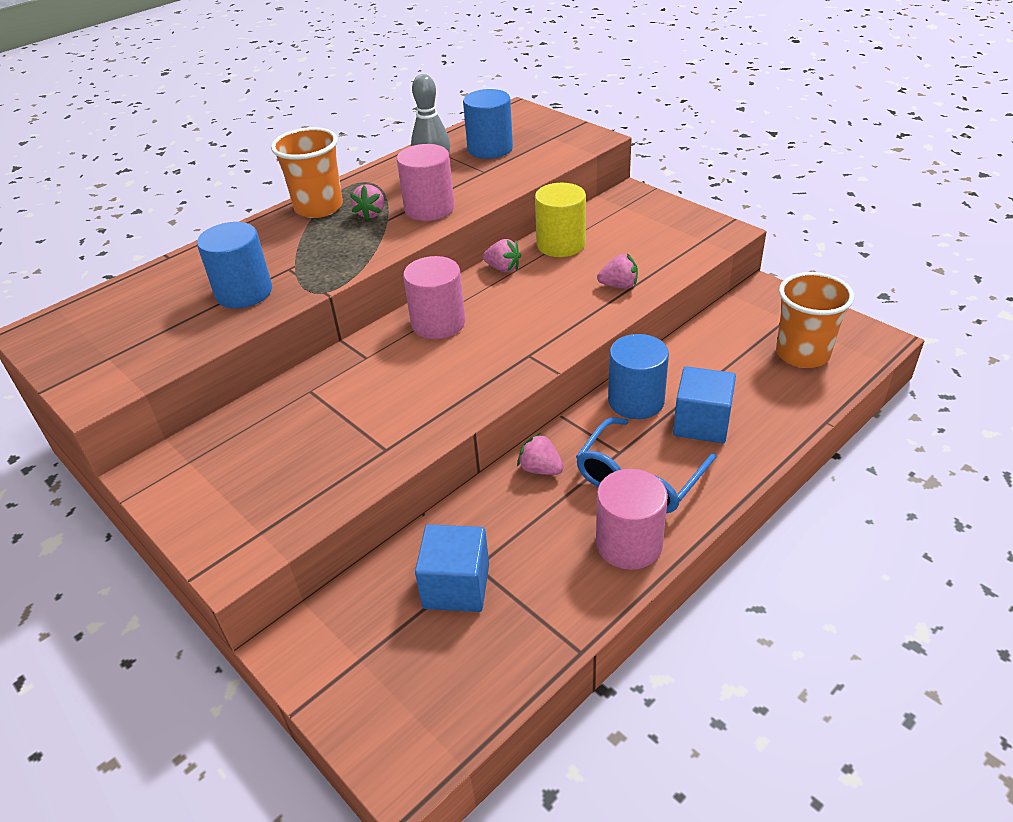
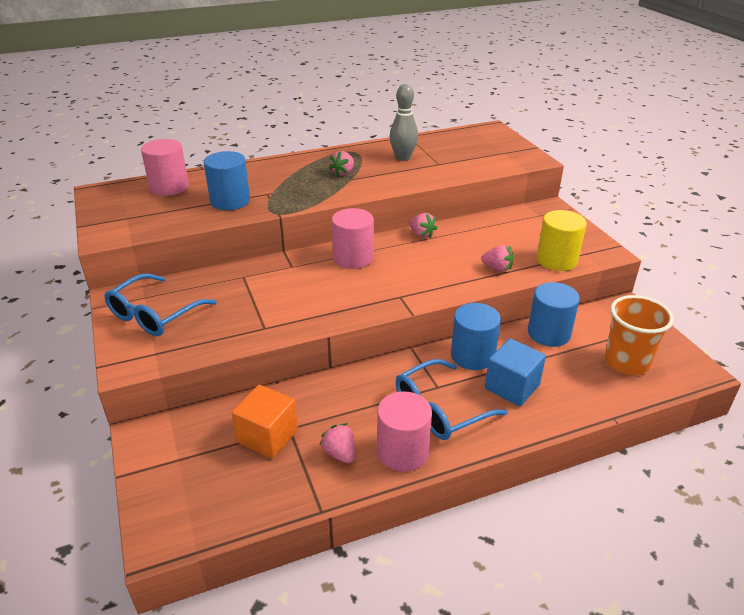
camera: 20 degrees right, 5 degrees down
orange cup [271,127,343,218] -> none
pink cylinder [397,144,455,221] -> pink cylinder moved to [141,139,189,196]
blue cube [415,524,489,612] -> orange cube [232,385,298,459]
blue cylinder [463,89,513,159] -> blue cylinder moved to [528,282,580,347]
pink strawberry [517,433,564,475] -> pink strawberry moved to [320,423,355,463]
yellow cylinder [535,183,586,257] -> yellow cylinder moved to [537,210,587,271]
none -> blue glasses [104,273,217,336]

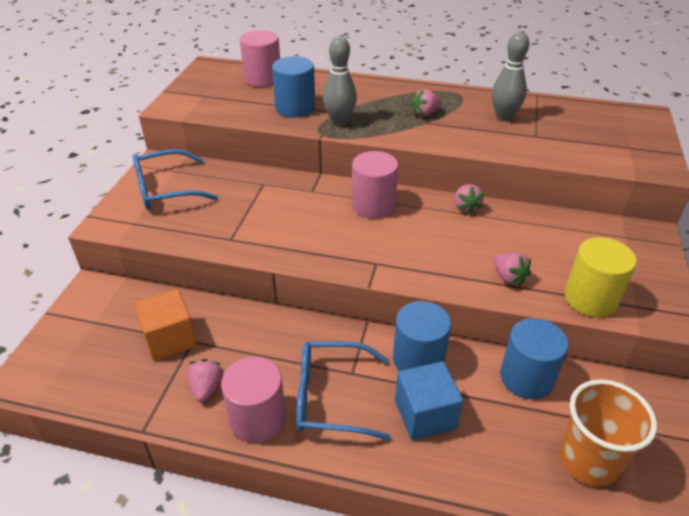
camera: 35 degrees right, 5 degrees up
none -> grey bowling pin [323,36,357,126]

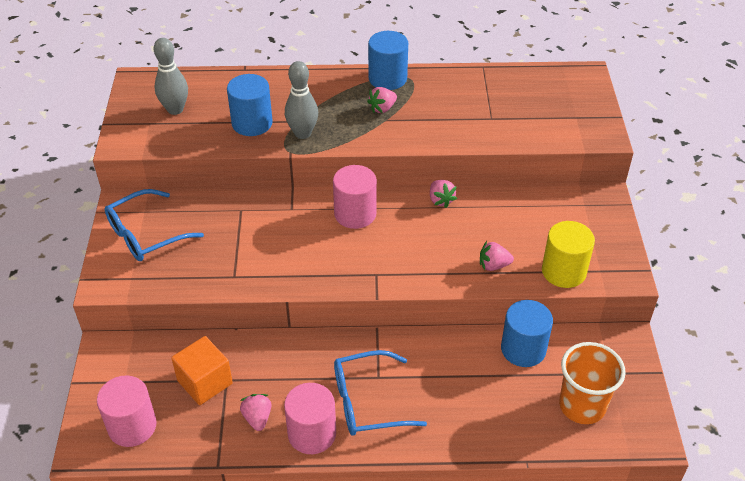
camera: 15 degrees left, 5 degrees up
pink cylinder [240,30,280,87] -> pink cylinder moved to [97,375,157,447]
blue cylinder [393,301,451,371] -> blue cylinder moved to [368,31,408,90]
blue cube [395,361,463,440] -> none
grey bowling pin [492,32,529,121] -> grey bowling pin moved to [154,38,188,115]
pink strawberry [494,252,531,286] -> pink strawberry turned 135 degrees clockwise [480,241,514,271]

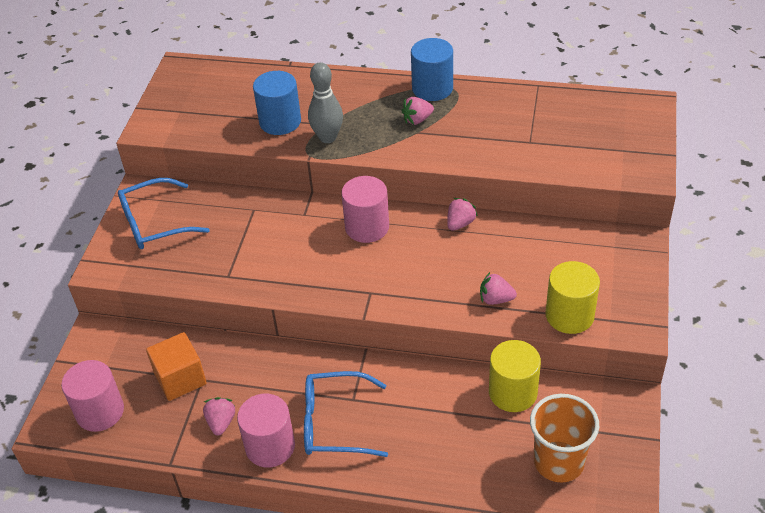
camera: 15 degrees right, 0 degrees up
grey bowling pin [154,38,188,115] -> none
pink strawberry [430,180,457,208] -> pink strawberry turned 135 degrees counterclockwise [447,198,478,231]
blue cylinder [501,300,553,367] -> yellow cylinder [489,340,541,412]

